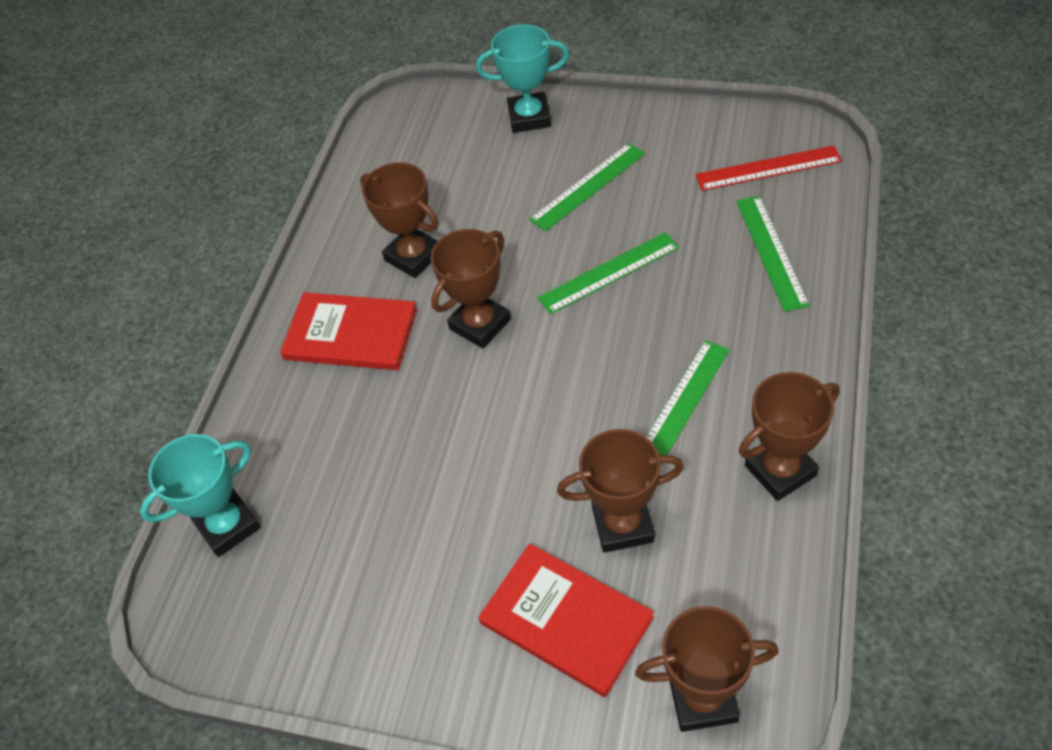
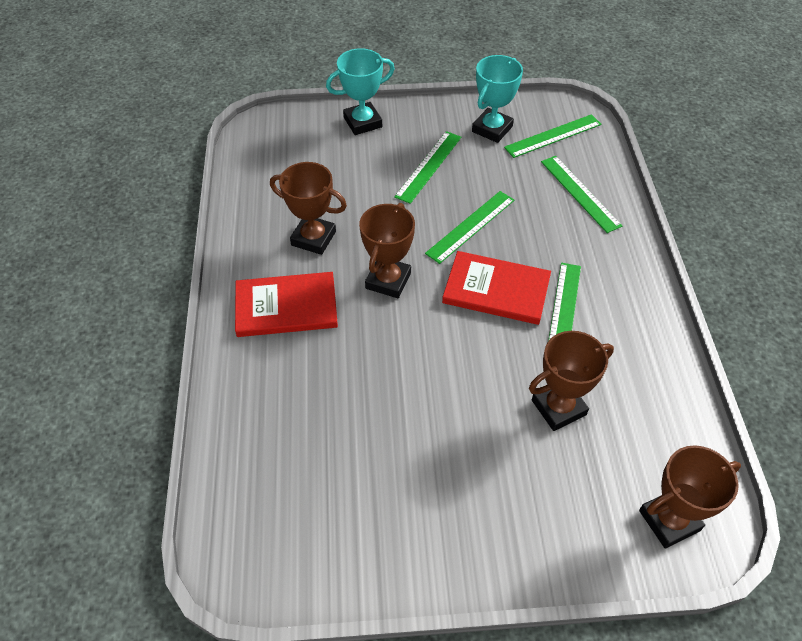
camera: 25 degrees left, 0 degrees up
turquoise trophy [140,434,261,557] -> turquoise trophy moved to [472,55,523,143]
red book [478,544,654,697] -> red book moved to [442,251,551,325]
red ruler [695,145,842,191] -> green ruler [504,114,602,158]
brown trophy [739,372,840,501] -> none

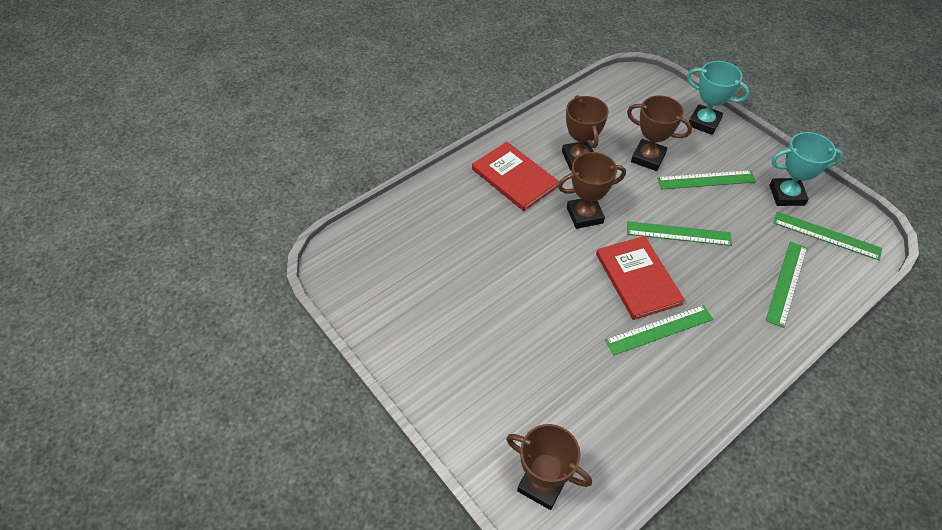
camera: 55 degrees right, 0 degrees up
brown trophy [529,331,614,431] -> brown trophy moved to [627,95,692,171]

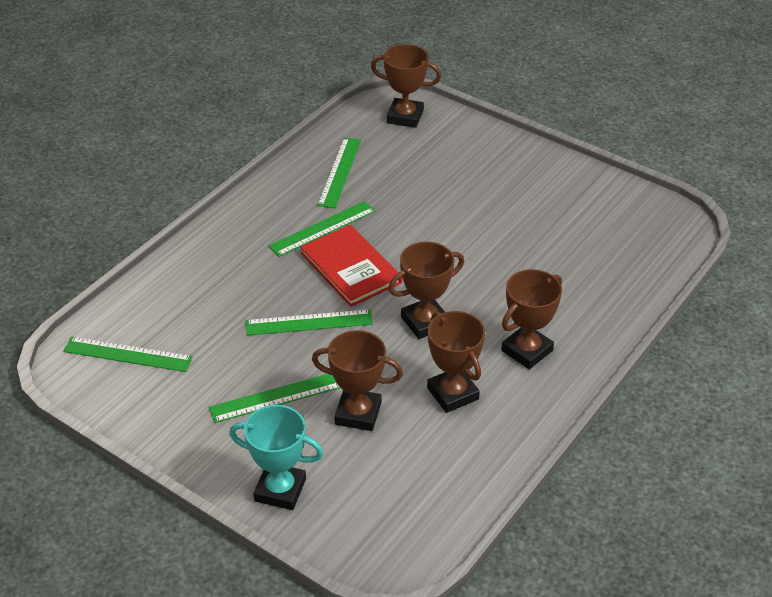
camera: 165 degrees right, 10 degrees down
red book [472,142,559,211] -> brown trophy [501,269,562,369]
green ruler [766,242,807,328] -> green ruler moved to [317,137,361,208]
turquoise trophy [769,132,843,206] -> none

